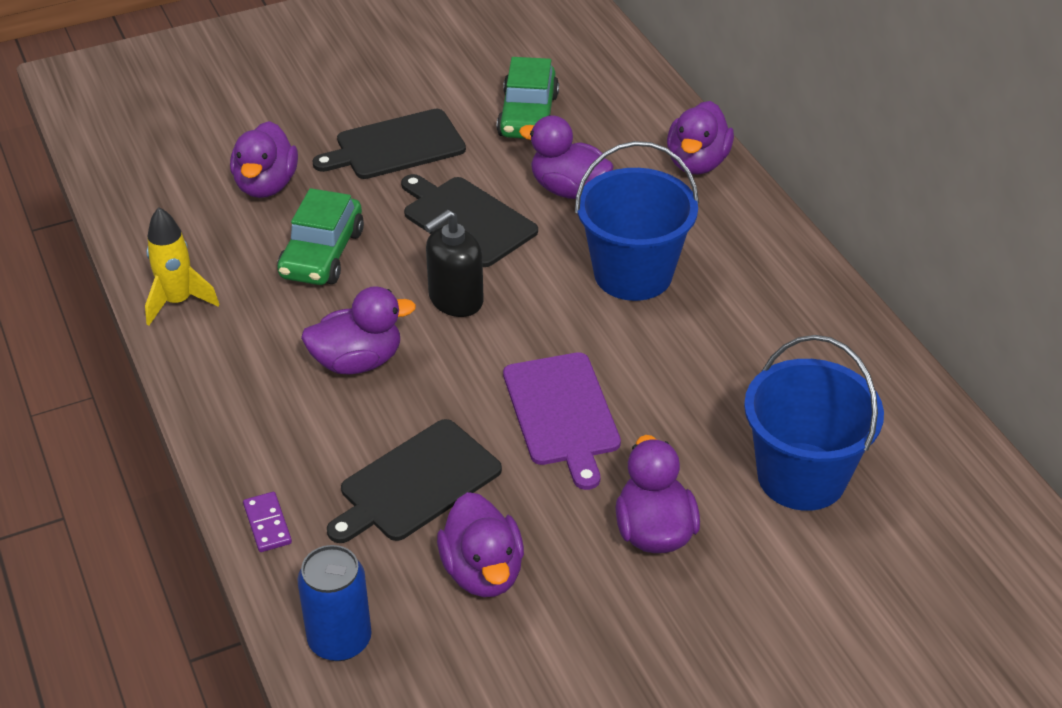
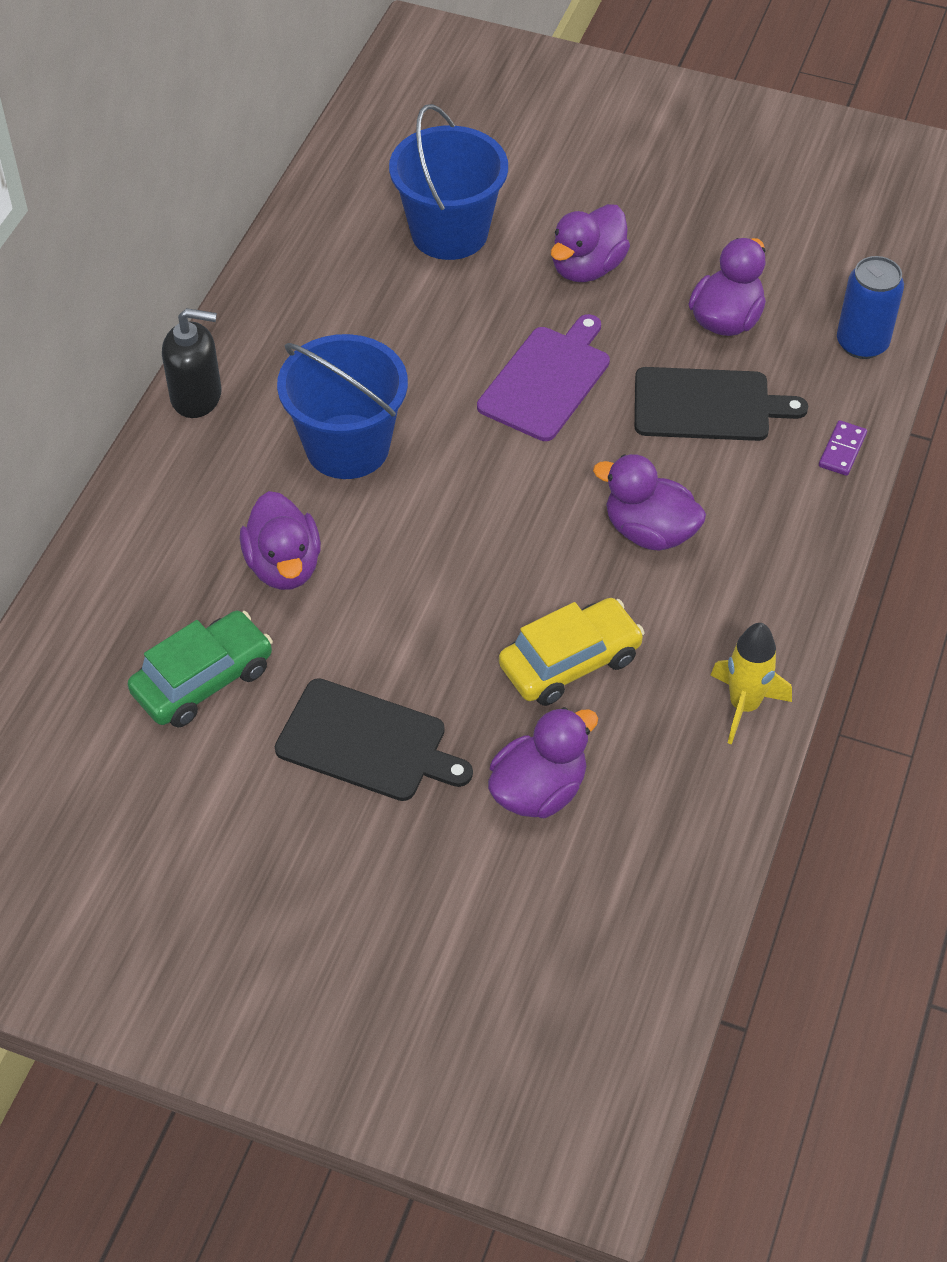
camera: 135 degrees left, 10 degrees up
green car [277,188,364,285] -> yellow car [499,598,645,706]
black cutting board [401,174,538,267] -> none
black soap dispenser [424,210,484,317] -> black soap dispenser moved to [162,308,222,418]
purple duck [667,101,734,175] -> none

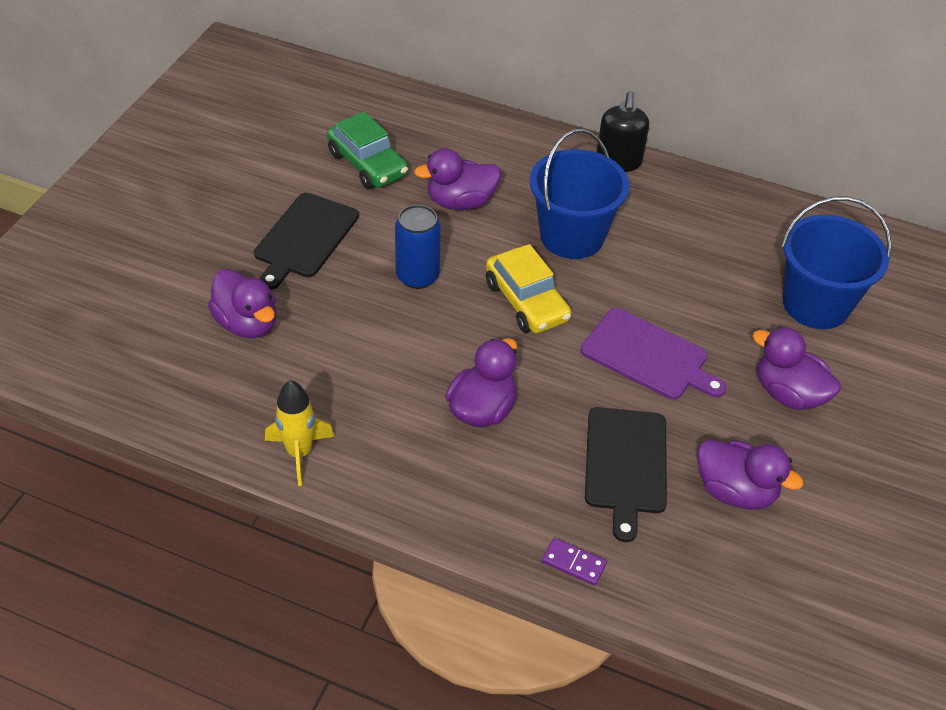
camera: 90 degrees right, 5 degrees down
yellow car [499,598,645,706] -> yellow car moved to [486,244,571,333]
blue can [837,256,904,359] -> blue can moved to [395,204,441,289]

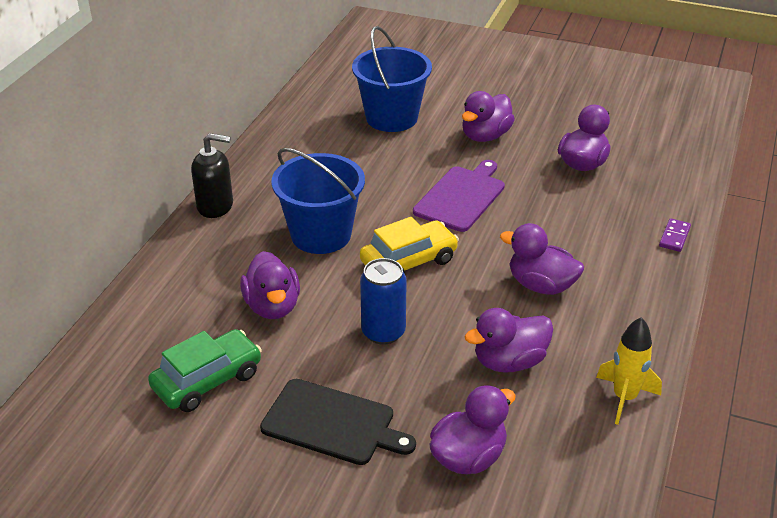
camera: 90 degrees left, 10 degrees down
black cutting board [585,407,667,542] -> none
none -> purple duck [465,308,553,373]

